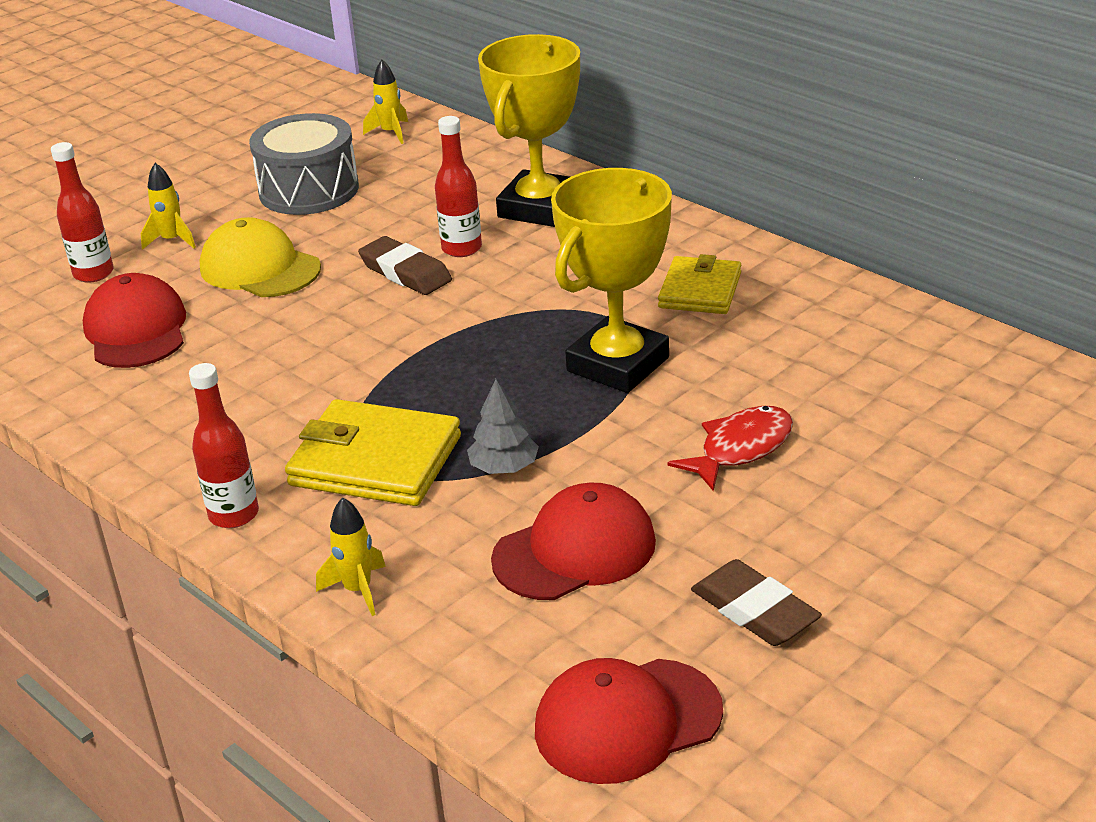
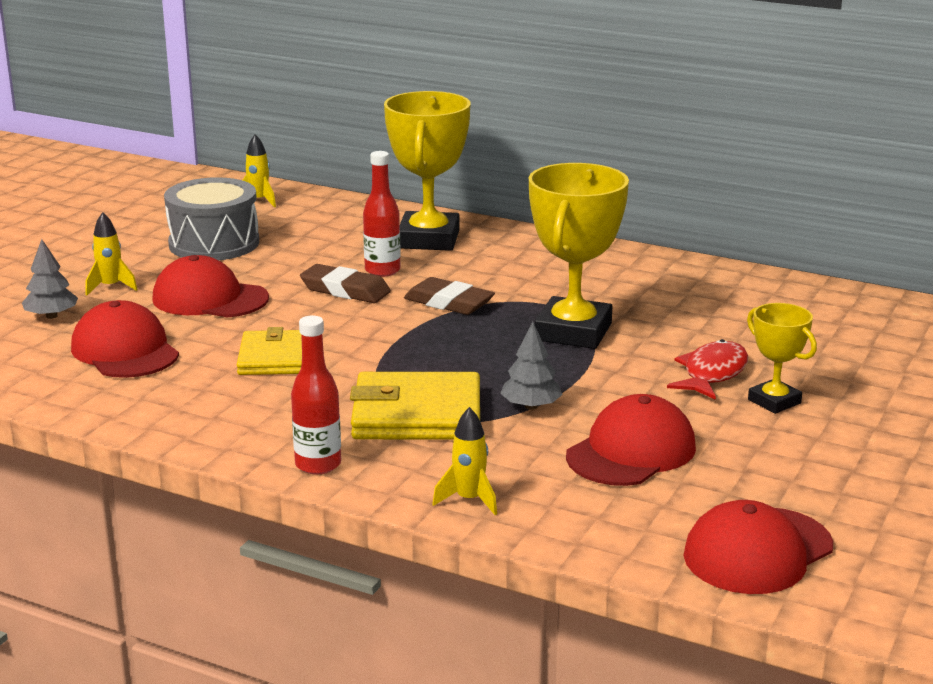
camera: 20 degrees left, 10 degrees down
red bottle [51,142,114,283] -> grey tree [22,239,78,319]
yellow cap [200,217,321,297] -> red cap [152,255,269,318]
yellow wallet [658,254,741,314] -> yellow wallet moved to [237,327,302,375]
brown eraser [691,559,822,646] -> brown eraser moved to [404,277,495,315]
none -> yellow trophy [747,303,817,414]

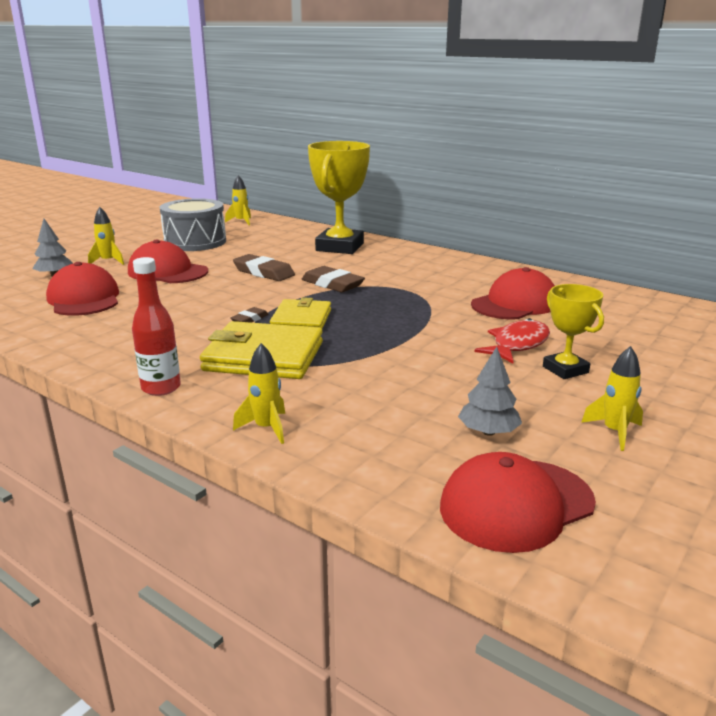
camera: 10 degrees right, 0 degrees up
yellow wallet [237,327,302,375] -> yellow wallet moved to [270,297,331,329]
red bottle [363,151,401,277] -> none
grey tree [500,322,563,410] -> grey tree moved to [458,347,522,436]
yellow trophy [529,163,629,349] -> none
red cap [566,394,696,486] -> red cap moved to [471,267,555,319]
none -> brown eraser [230,307,269,323]
none -> yellow rocket [581,346,643,451]

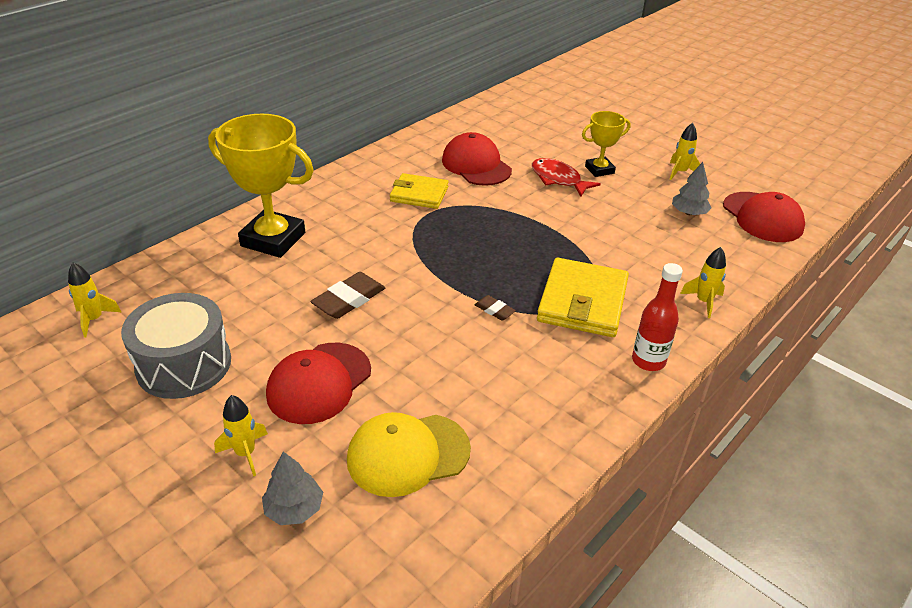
camera: 85 degrees left, 15 degrees up
red cap [46,262,119,316] -> yellow cap [347,412,471,497]
yellow wallet [270,297,331,329] -> yellow wallet moved to [390,173,449,209]
brown eraser [302,266,365,292] -> none

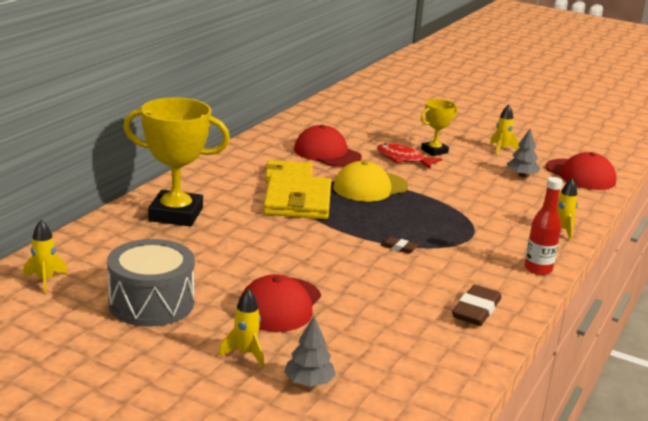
camera: 15 degrees left, 15 degrees down
brown eraser [311,272,385,319] -> brown eraser moved to [452,284,502,326]
yellow cap [347,412,471,497] -> yellow cap moved to [333,161,408,202]
yellow wallet [537,258,629,337] -> yellow wallet moved to [263,173,331,219]

